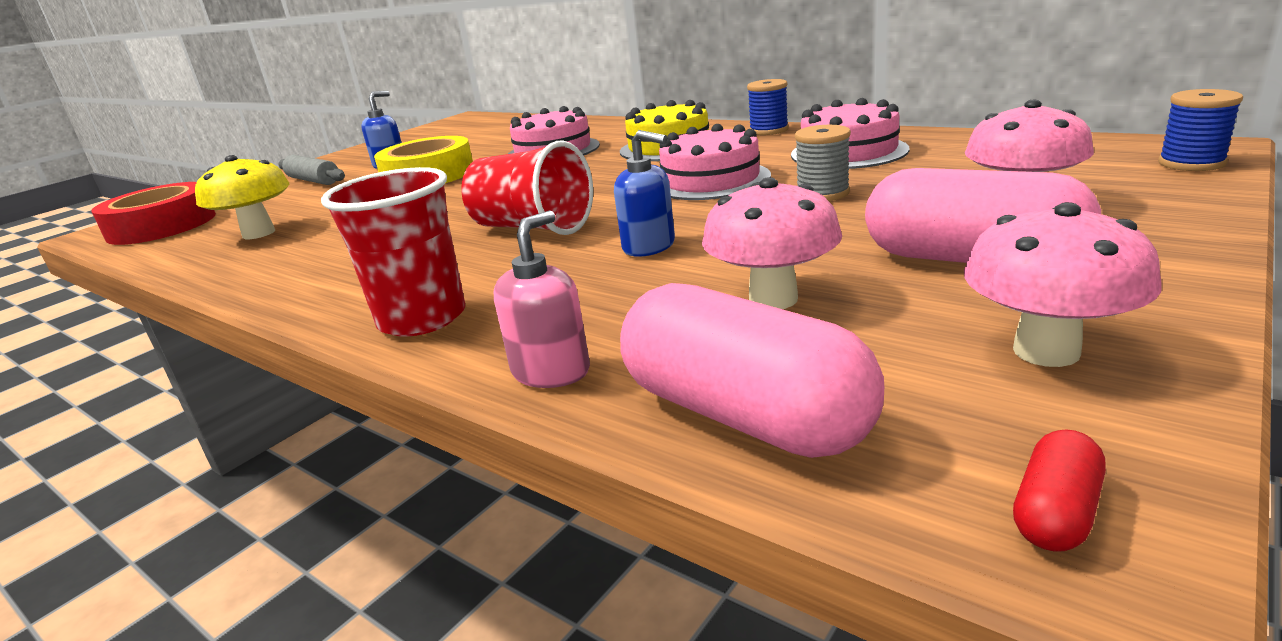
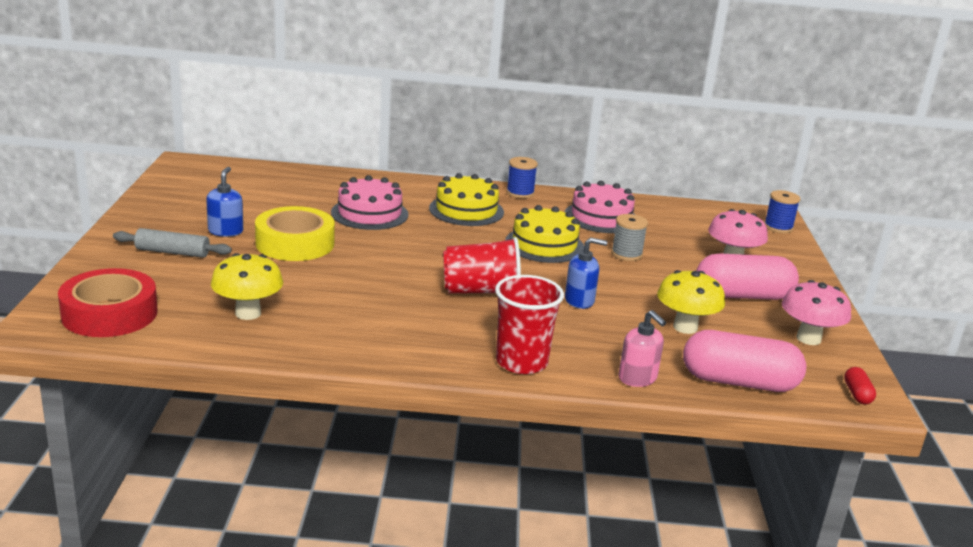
camera: 40 degrees left, 0 degrees up
pink soap dispenser [494,210,590,388] -> pink soap dispenser turned 150 degrees clockwise [619,310,666,387]
pink cake [659,124,771,200] -> yellow cake [505,205,584,263]
pink mushroom [702,177,842,309] -> yellow mushroom [657,270,725,334]

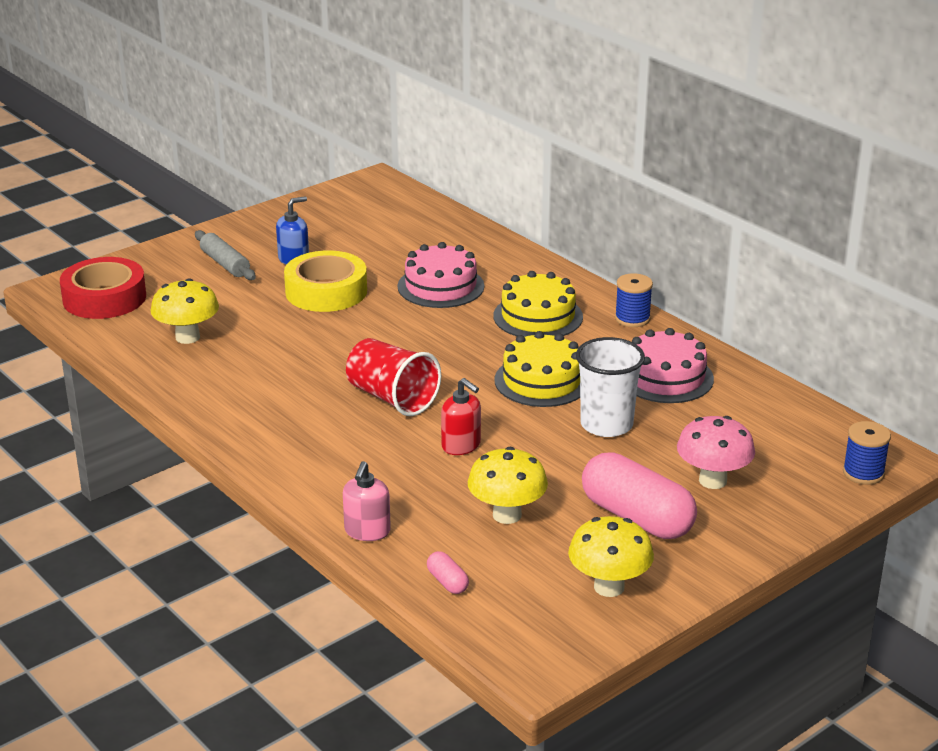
camera: 50 degrees right, 5 degrees up
red cup [495,275,564,374] -> none
blue soap dispenser [565,237,607,309] -> red soap dispenser [441,378,481,455]
grey spool [611,214,648,261] -> white cup [576,337,645,437]
pink capsule [683,330,806,392] -> pink capsule [427,551,469,594], size x0.42
pink mushroom [782,280,851,345] -> yellow mushroom [568,516,654,597]
red capsule [844,367,876,405] -> none

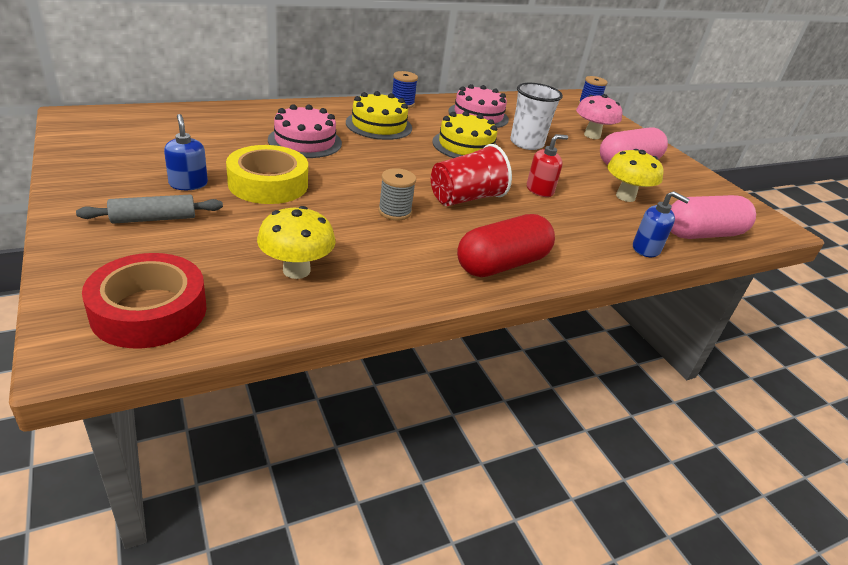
camera: 80 degrees left, 5 degrees up
pink soap dispenser [343,461,391,541] -> blue soap dispenser [633,191,690,257]
pink capsule [427,551,469,594] -> pink capsule [671,195,756,239], size x2.37
yellow mushroom [568,516,654,597] -> none
none -> grey spool [378,168,416,220]
none -> red capsule [457,214,555,277]

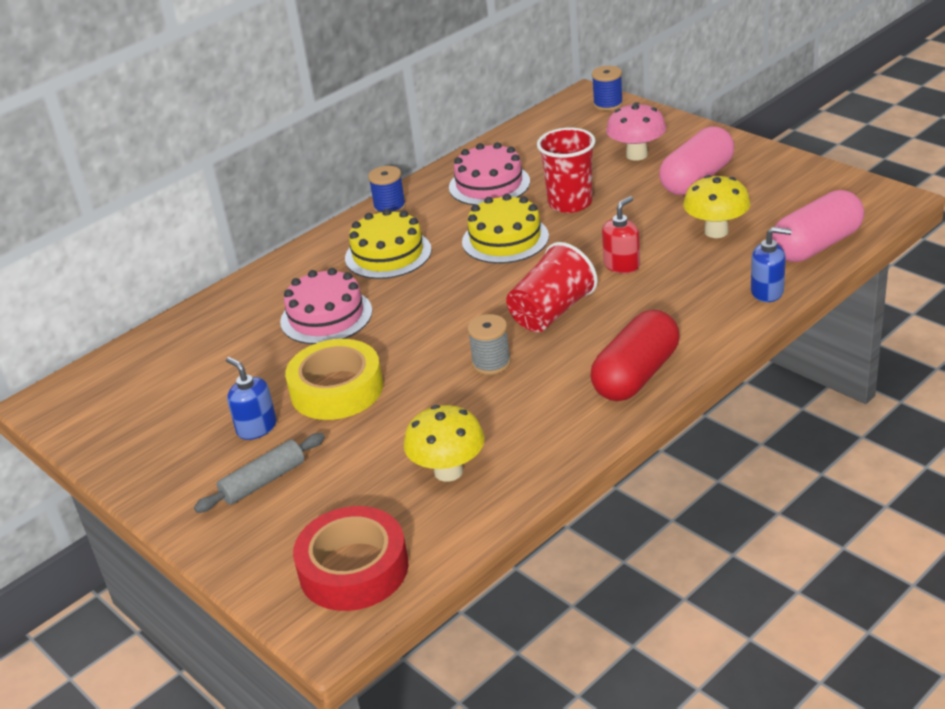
camera: 10 degrees left, 0 degrees up
white cup [510,83,563,150] -> red cup [537,128,596,213]

